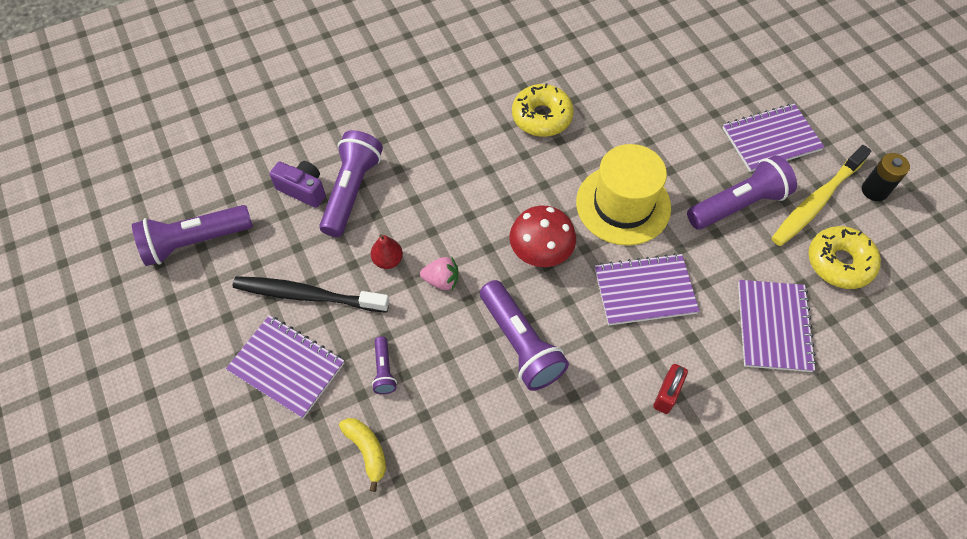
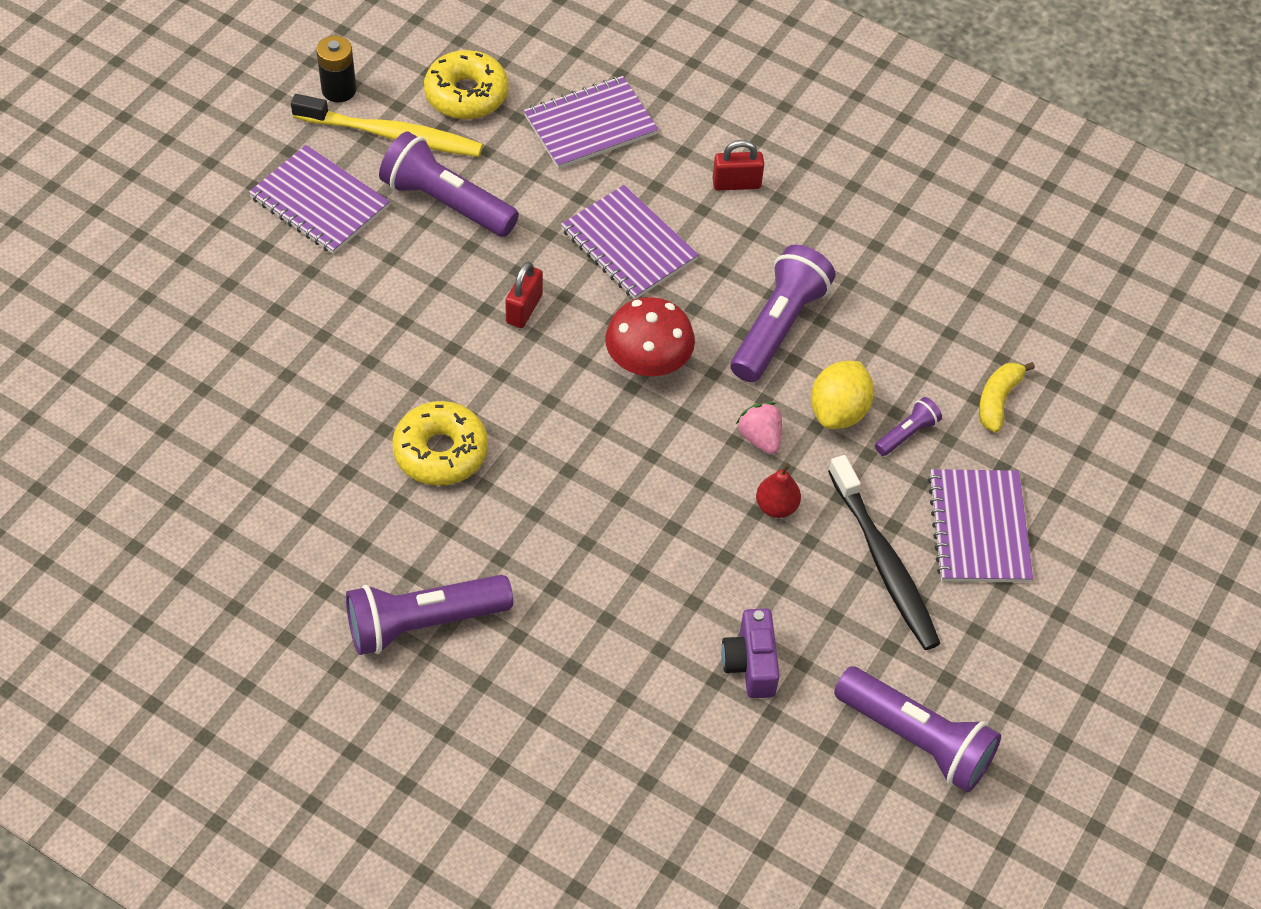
camera: 125 degrees left, 5 degrees down
purple flashlight [319,130,383,237] -> purple flashlight moved to [346,575,513,655]
yellow hat [576,144,671,246] -> red padlock [505,262,543,328]
none -> yellow lemon [811,361,874,429]

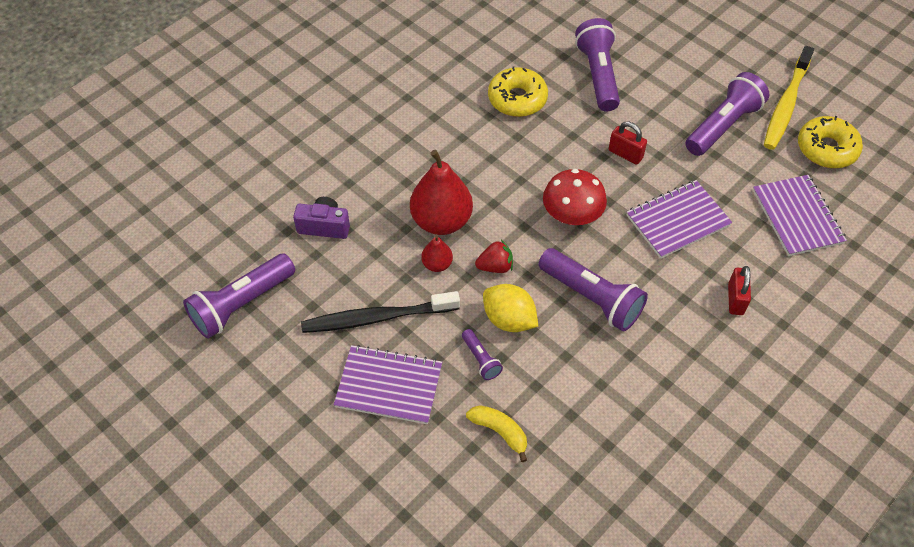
camera: 105 degrees right, 0 degrees up
purple notebook [249,145,390,254] -> none
black battery [316,36,356,102] -> none
purple flashlight [346,575,513,655] -> purple flashlight moved to [575,18,620,112]
pink strawberry [736,402,782,455] -> red strawberry [475,240,513,273]
none -> red pear [410,150,473,235]

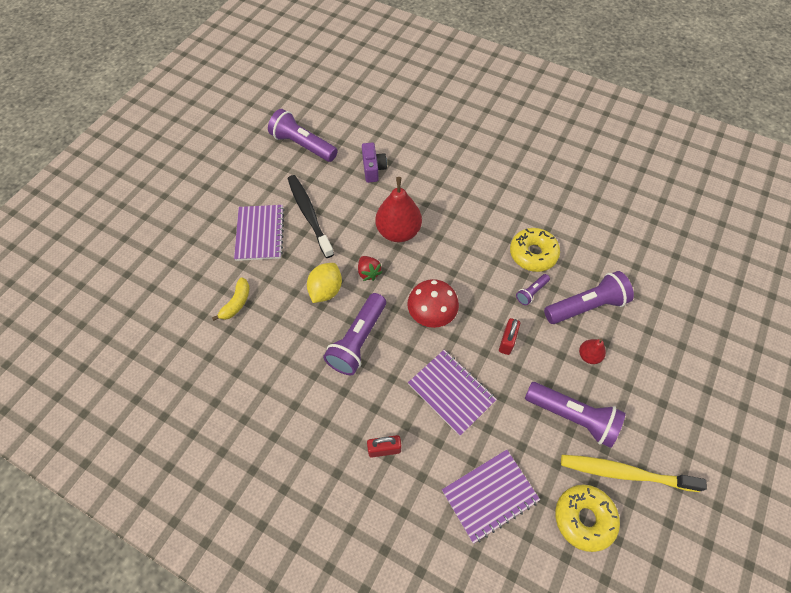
camera: 75 degrees right, 5 degrees up
red pear [421,235,453,272] -> red pear moved to [579,338,606,364]
purple flashlight [462,329,503,380] -> purple flashlight moved to [516,274,550,305]

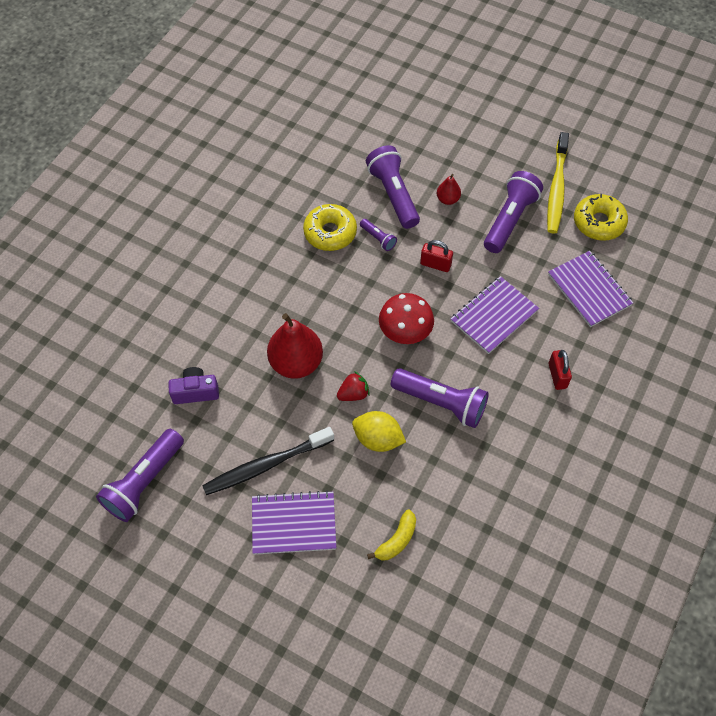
camera: 90 degrees left, 0 degrees up
yellow banana [212,278,250,321] -> yellow banana turned 105 degrees clockwise [367,510,416,560]

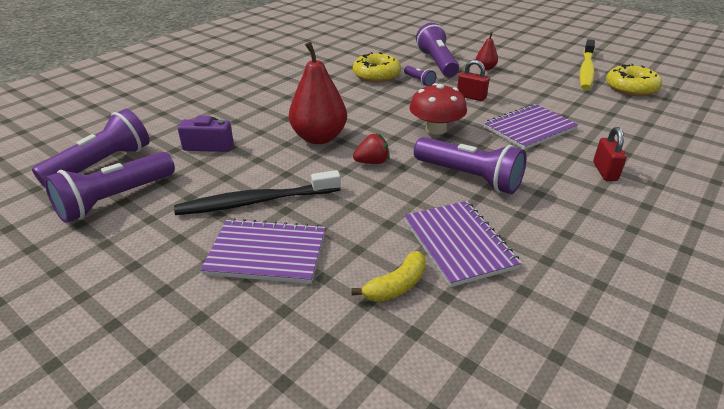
camera: 10 degrees right, 25 degrees down
yellow lemon [352,411,406,452] -> none
purple flashlight [484,171,543,253] -> purple flashlight moved to [32,109,150,187]
purple notebook [548,251,633,327] -> purple notebook moved to [404,201,522,287]

